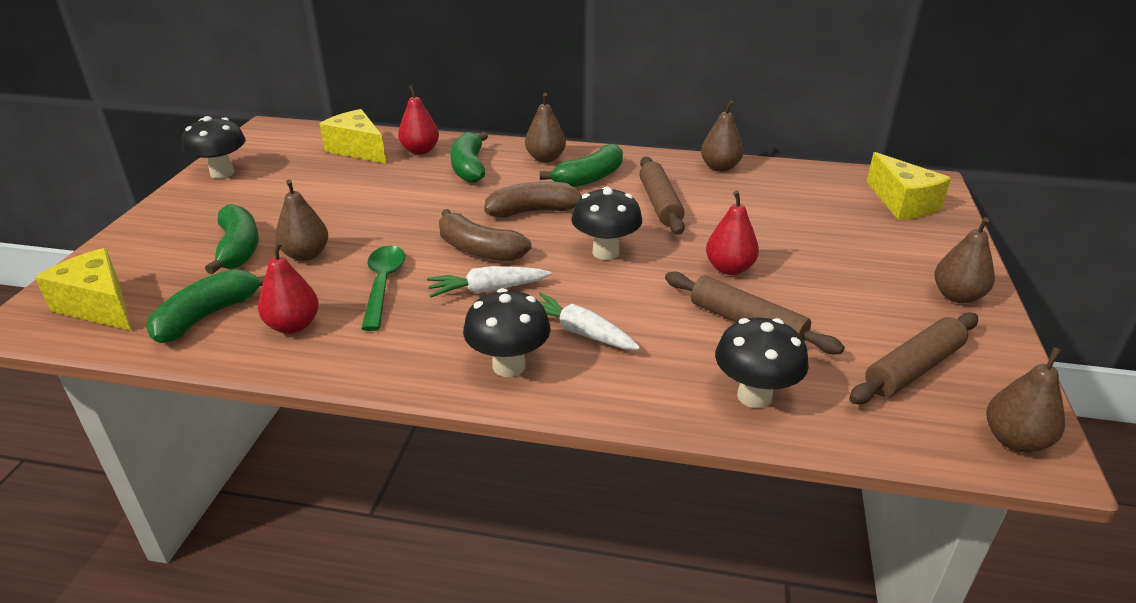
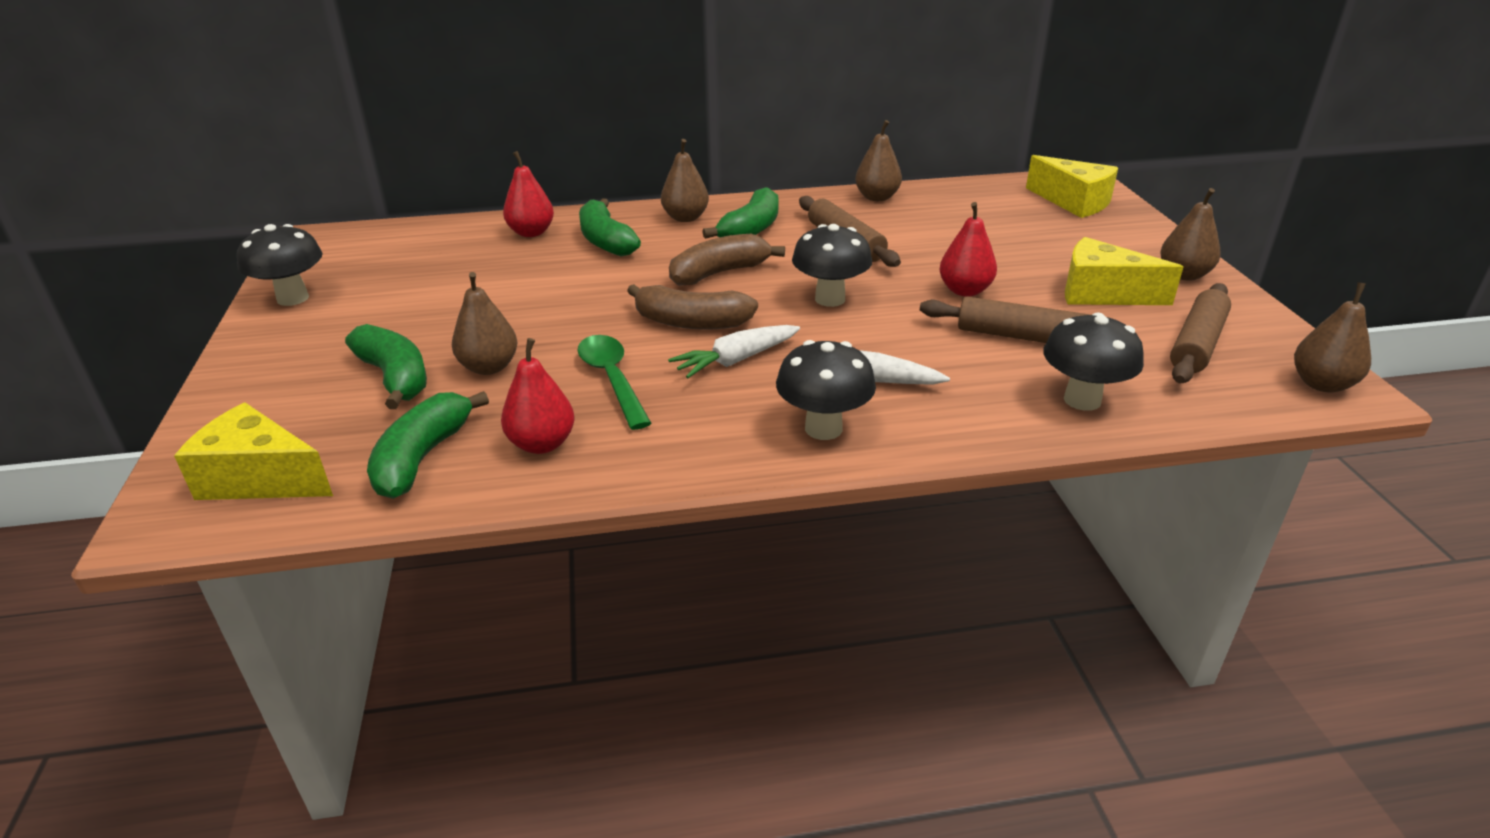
camera: 20 degrees left, 0 degrees up
yellow cheese [320,109,386,164] -> yellow cheese moved to [1065,237,1183,305]

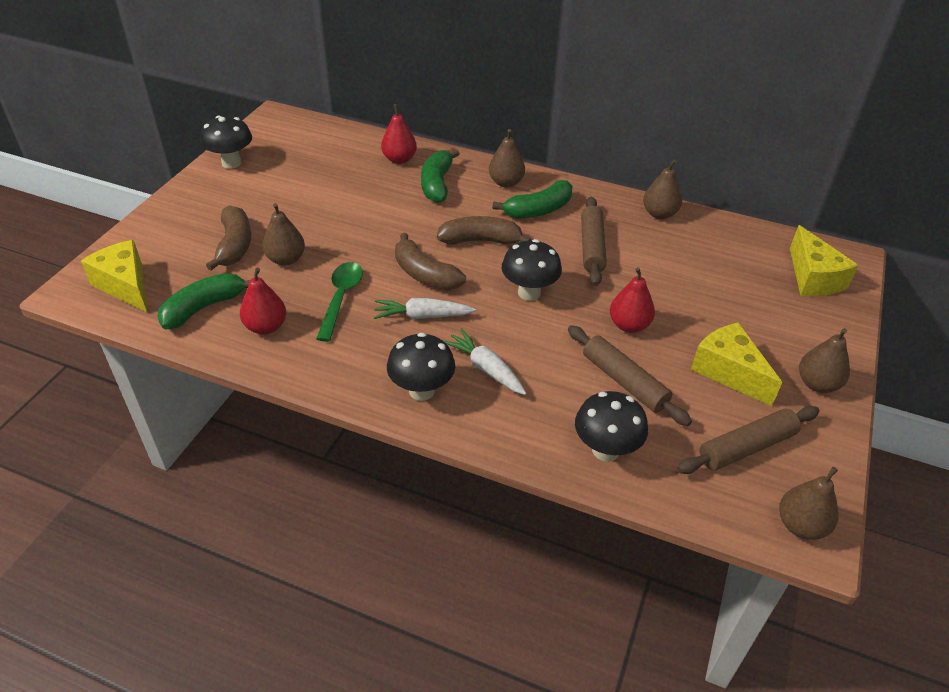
camera: 30 degrees right, 10 degrees up
green banana [345,324,427,409] -> brown banana [206,205,251,271]

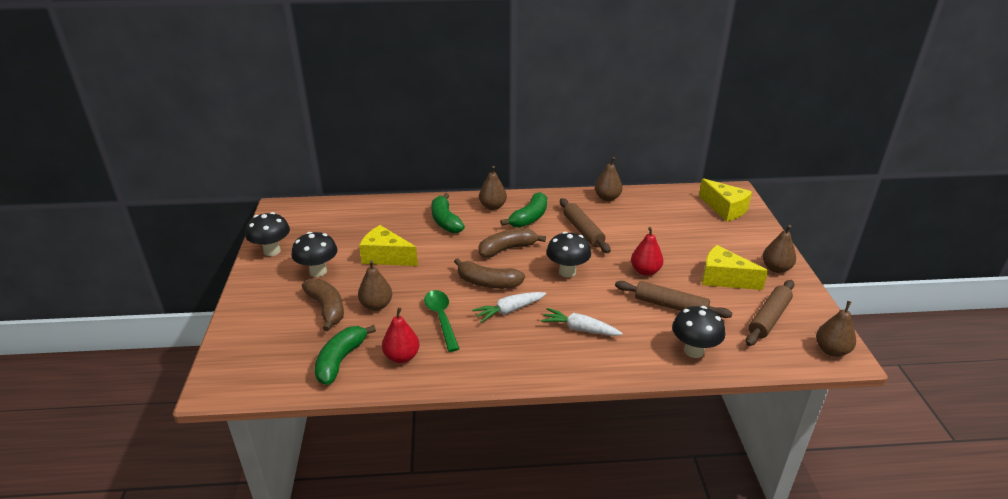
camera: 25 degrees left, 10 degrees down
yellow cheese [81,240,147,312] -> yellow cheese moved to [359,225,418,266]
red pear [381,104,417,164] -> none
black mushroom [387,333,455,401] -> black mushroom moved to [292,232,337,277]

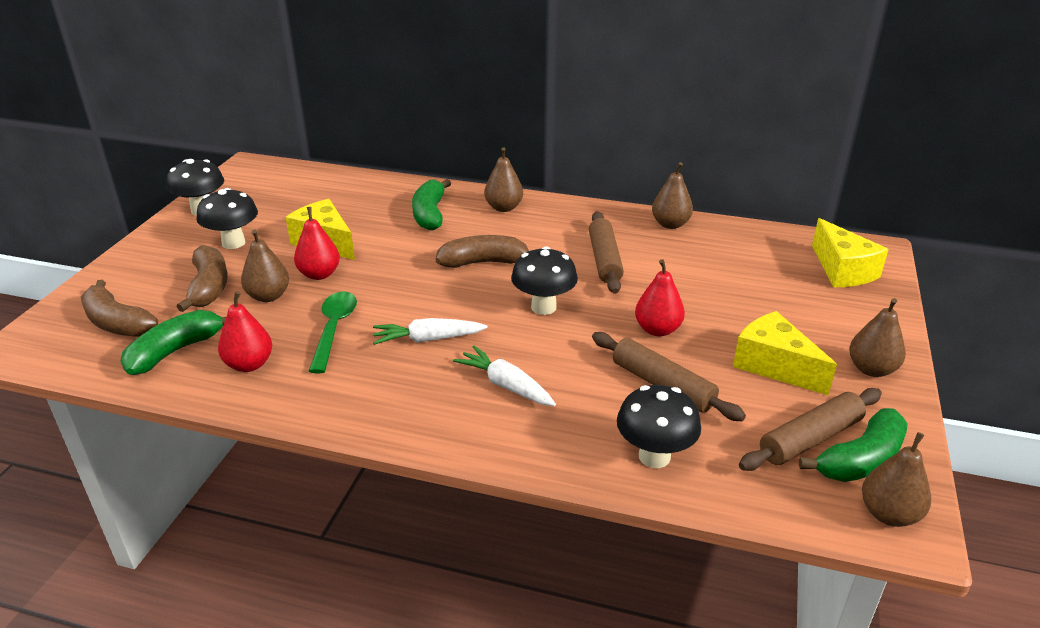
camera: 20 degrees right, 0 degrees up
brown banana [454,258,525,289] -> brown banana moved to [81,280,158,337]
green banana [500,192,547,228] -> green banana moved to [799,408,908,482]
none -> red pear [294,207,340,280]

